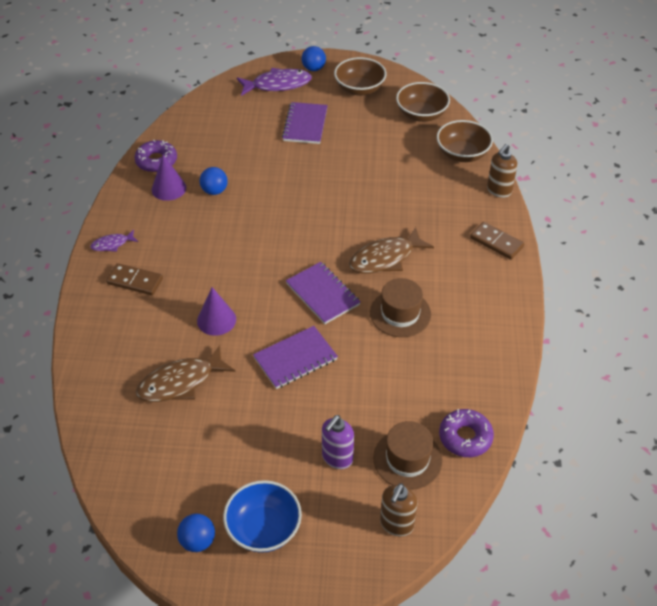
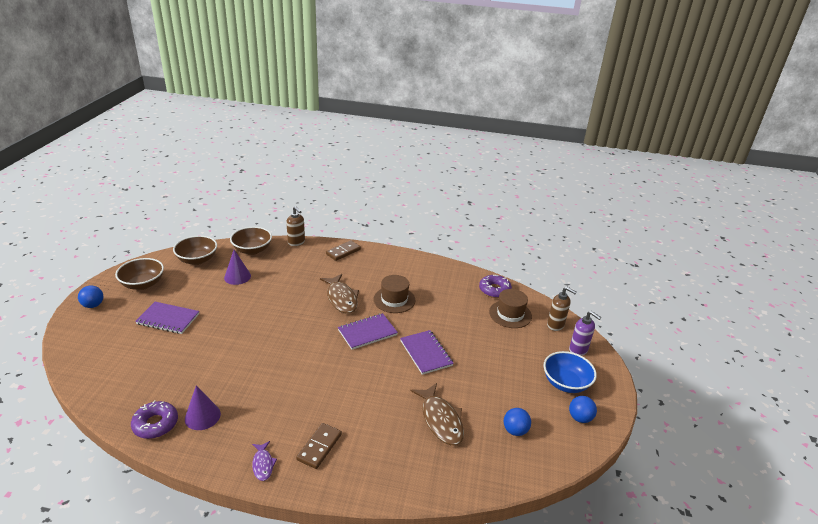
camera: 85 degrees left, 15 degrees down
purple cone [197,287,236,336] -> purple cone moved to [224,250,251,285]
blue ball [200,167,228,195] -> blue ball moved to [504,408,531,436]
purple fish [237,68,312,96] -> none
purple soap dispenser [322,415,354,469] -> purple soap dispenser moved to [569,311,601,356]

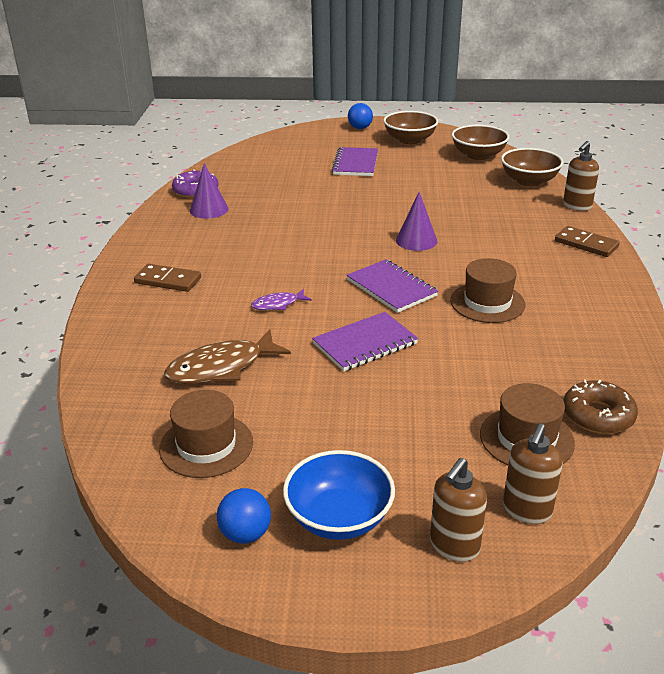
camera: 85 degrees right, 0 degrees up
purple cone [224,250,251,285] -> purple cone moved to [396,192,437,251]
purple fish [252,441,277,481] -> purple fish moved to [251,289,312,310]
brown fish [320,274,359,314] -> none
purple donut [479,275,512,298] -> brown donut [563,379,638,434]
blue ball [504,408,531,436] -> brown hat [159,390,253,478]
purple soap dispenser [569,311,601,356] -> brown soap dispenser [430,458,487,562]

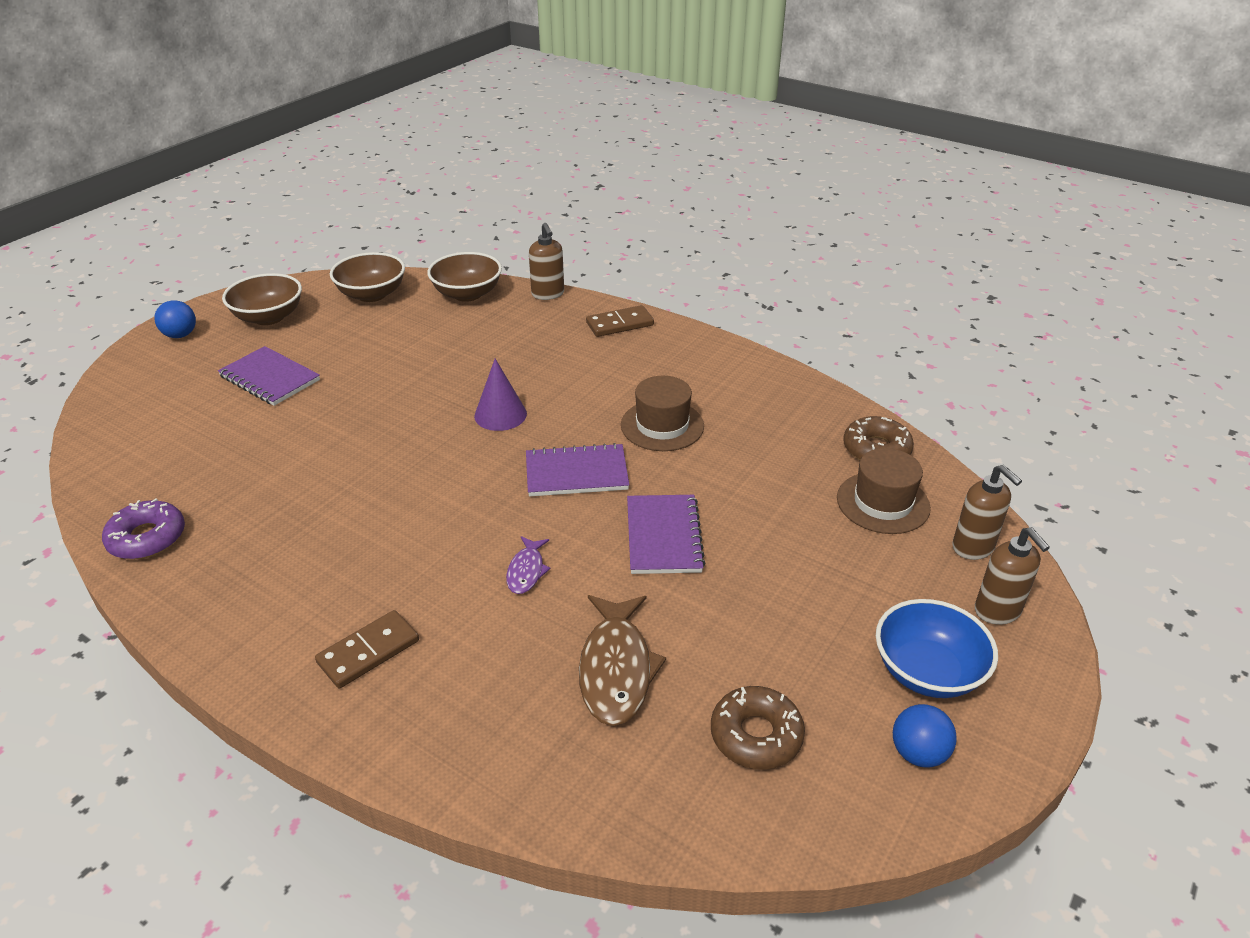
camera: 60 degrees left, 5 degrees up
brown hat [159,390,253,478] -> brown donut [711,686,805,770]
purple cone [190,163,228,219] -> none

